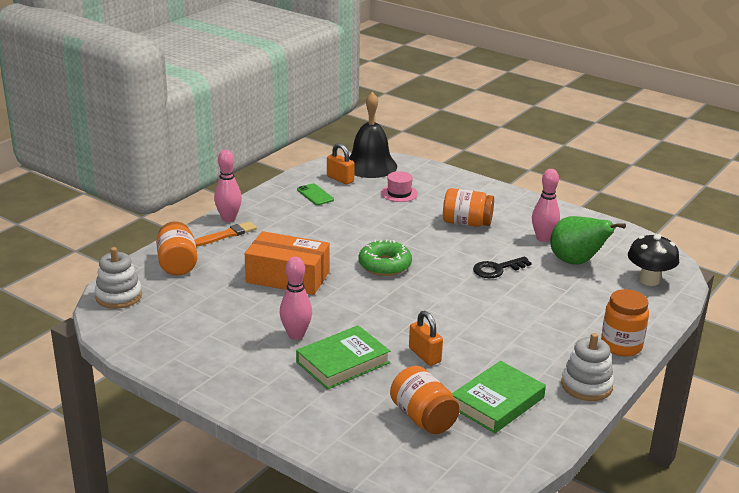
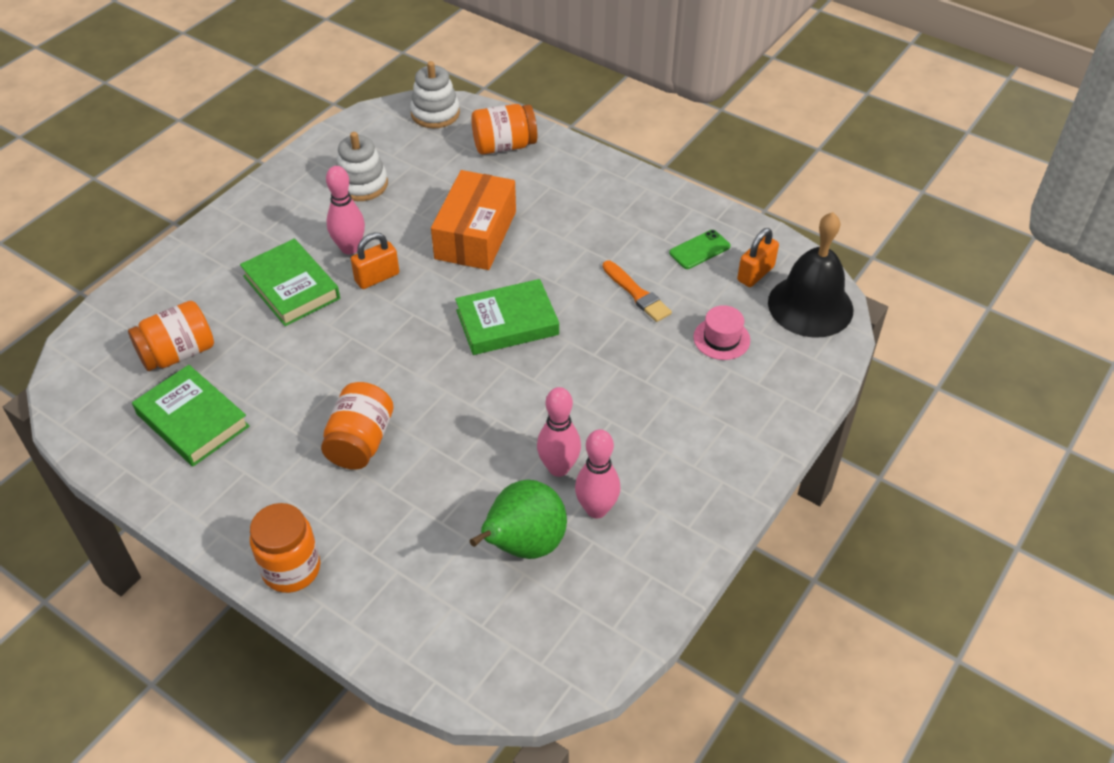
camera: 90 degrees right, 20 degrees up
orange brush [195,221,257,247] -> orange brush moved to [602,261,672,322]
pink bowling pin [214,150,242,222] -> pink bowling pin moved to [537,387,581,477]
green donut [359,239,412,276] -> green book [455,279,559,355]
orange padlock [409,311,443,366] -> orange padlock moved to [351,232,399,289]
orange jar [443,188,494,227] -> orange jar moved to [321,382,394,470]
black key [473,257,532,278] -> none
white stacking toy [561,333,614,401] -> white stacking toy moved to [336,132,388,201]
black mushroom [628,234,679,286] -> none

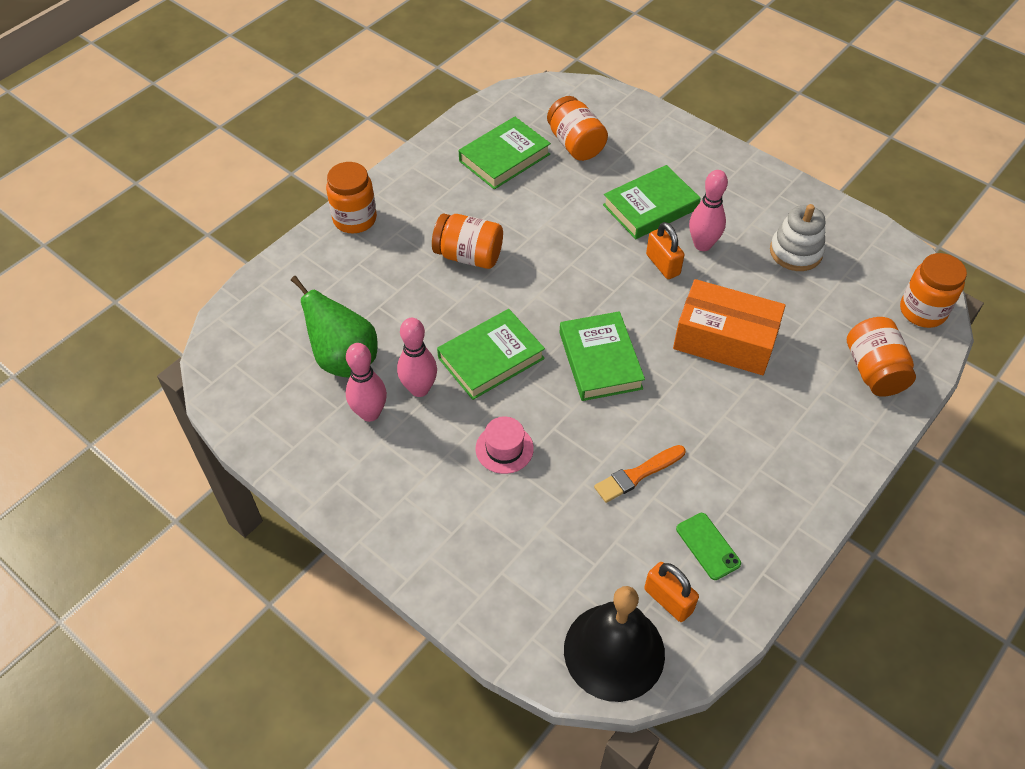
camera: 95 degrees right, 5 degrees up
white stacking toy [410,61,460,128] -> orange jar [900,253,967,328]
pink hat [693,305,750,360] -> pink hat moved to [476,417,534,474]
none -> green book [437,309,545,400]

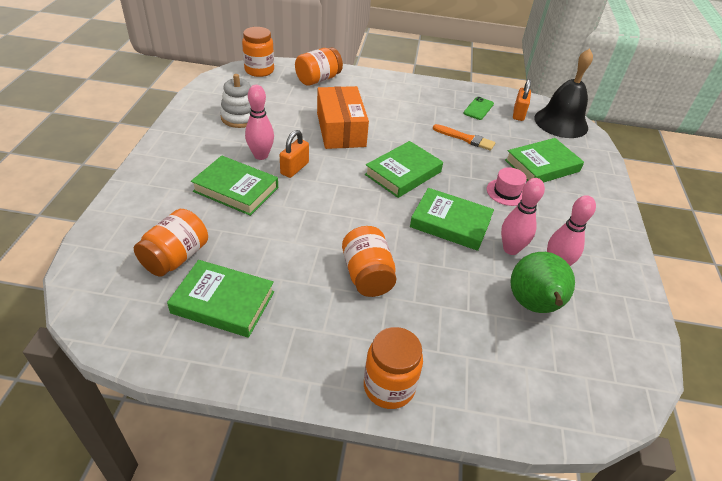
camera: 125 degrees left, 10 degrees down
none -> green book [505,138,584,183]

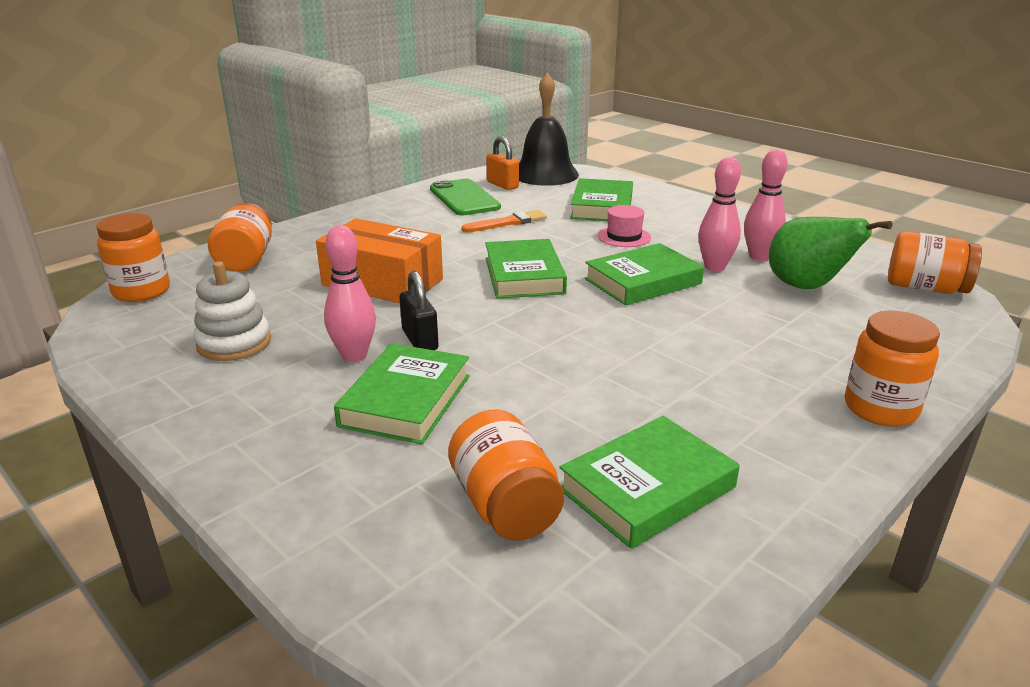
camera: 50 degrees left, 15 degrees down
green book [191,156,278,216] -> green book turned 45 degrees counterclockwise [334,343,470,444]
orange padlock [280,130,309,178] -> black padlock [399,271,439,350]
orange jar [342,226,397,297] -> orange jar moved to [888,231,982,294]
green phone [463,97,494,120] -> green phone [430,179,501,216], size x1.69

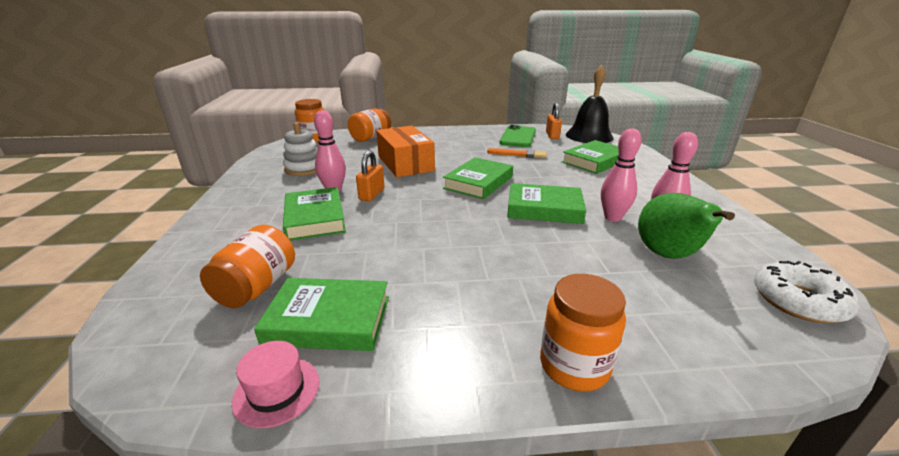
camera: 40 degrees right, 0 degrees up
green book [334,343,470,444] -> green book turned 75 degrees counterclockwise [283,187,346,241]
black padlock [399,271,439,350] -> orange padlock [356,150,385,201]
pink hat [598,205,651,247] -> pink hat moved to [232,341,319,428]
orange jar [888,231,982,294] -> white donut [754,261,859,323]

